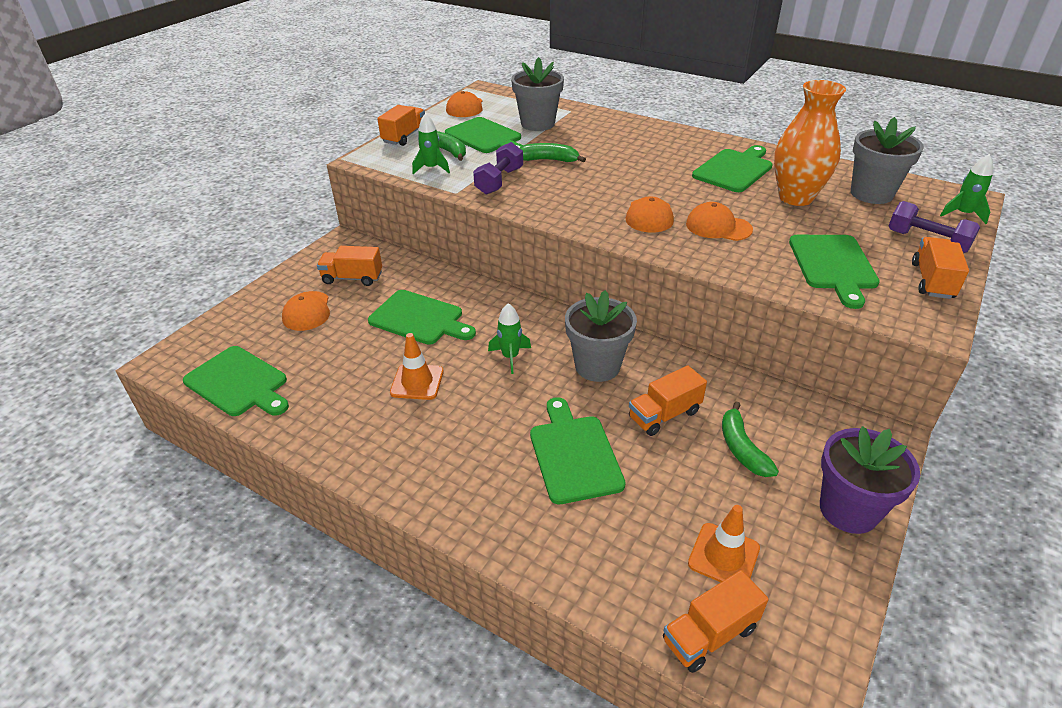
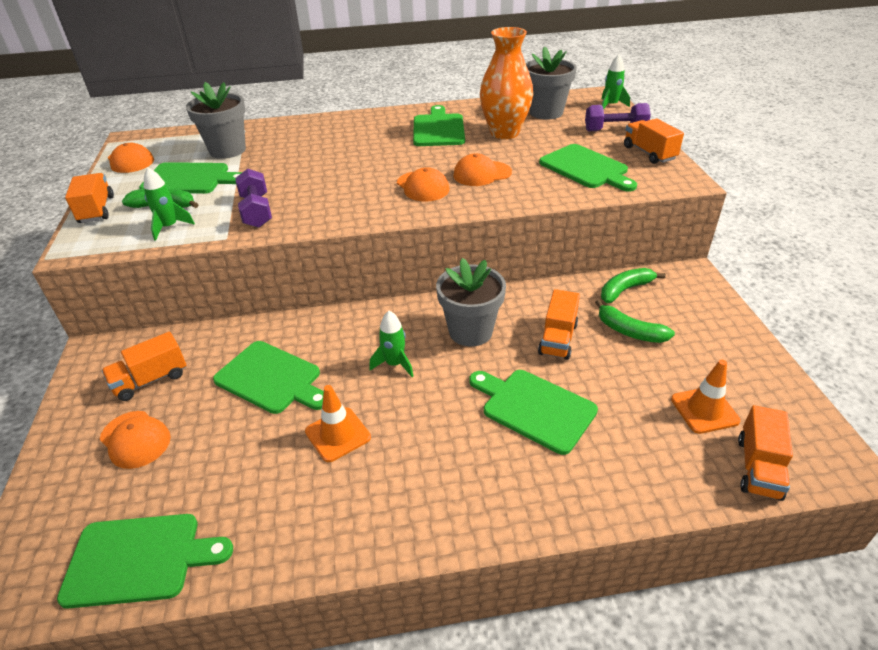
camera: 40 degrees left, 0 degrees up
green cutting board [368,290,476,345] -> green cutting board turned 45 degrees clockwise [213,341,324,414]
green banana [520,143,586,163] -> green banana moved to [601,268,666,303]
purple flower pot [820,426,920,534] -> none

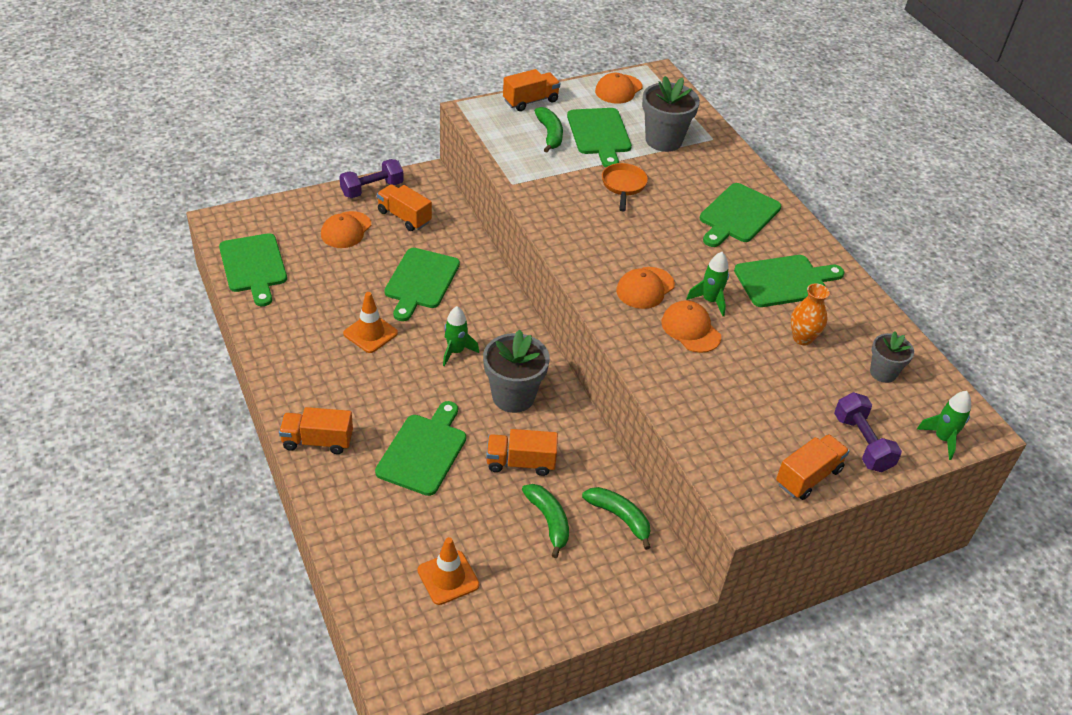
camera: 70 degrees right, 5 degrees up
green rocket [144,168,195,241] -> green rocket moved to [686,252,729,316]
purple dumbbell [235,168,272,228] -> purple dumbbell moved to [339,159,404,198]
orange vase [480,27,533,139] -> orange vase [791,283,830,346], size x0.54
grey flower pot [526,46,577,119] -> grey flower pot [870,331,914,383], size x0.59
green cutting board [539,144,637,192] -> green cutting board moved to [700,183,781,247]
green banana [595,300,675,343] -> green banana turned 135 degrees clockwise [522,484,569,558]
orange truck [738,405,793,501] -> orange truck moved to [279,407,353,454]
none -> orange pan [602,163,648,211]

